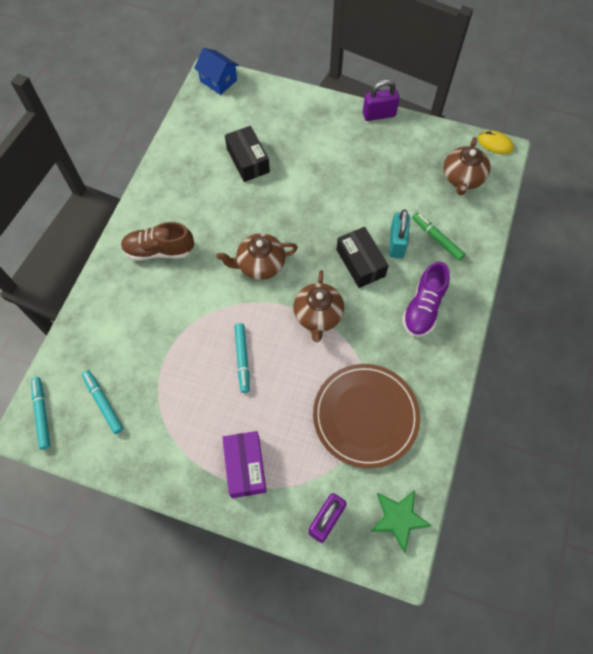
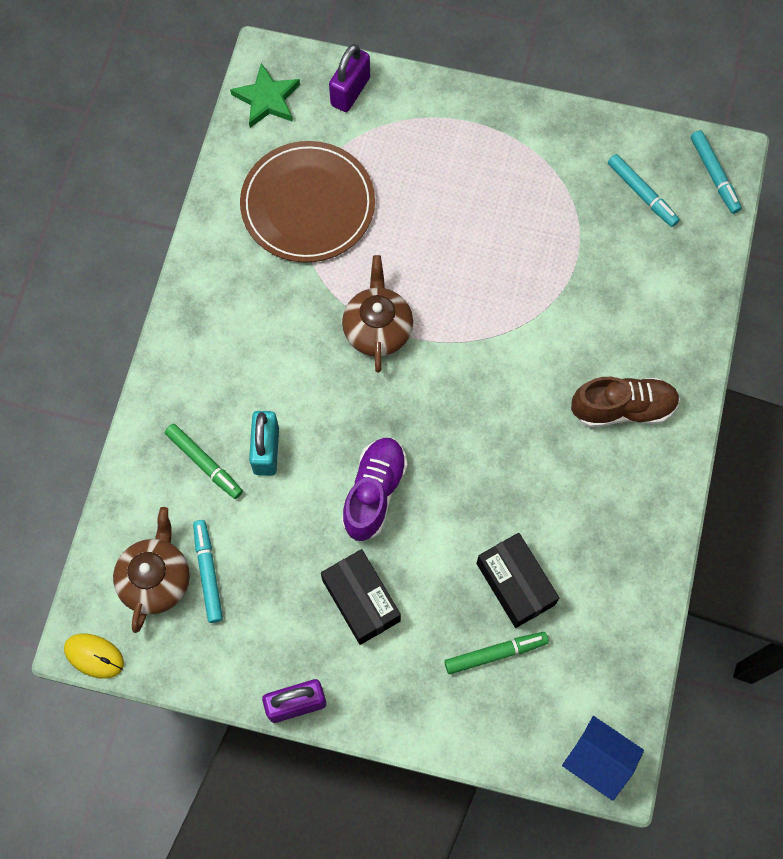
camera: 175 degrees right, 5 degrees up
brown teapot [216,233,298,280] -> none
purple box [222,431,267,498] -> none
turquoise marker [234,323,250,393] -> turquoise marker moved to [193,520,223,623]
black box [336,227,389,288] -> black box moved to [321,549,401,645]
purple shoe [402,261,450,337] -> purple shoe moved to [342,438,407,541]
none -> green marker [444,632,549,674]

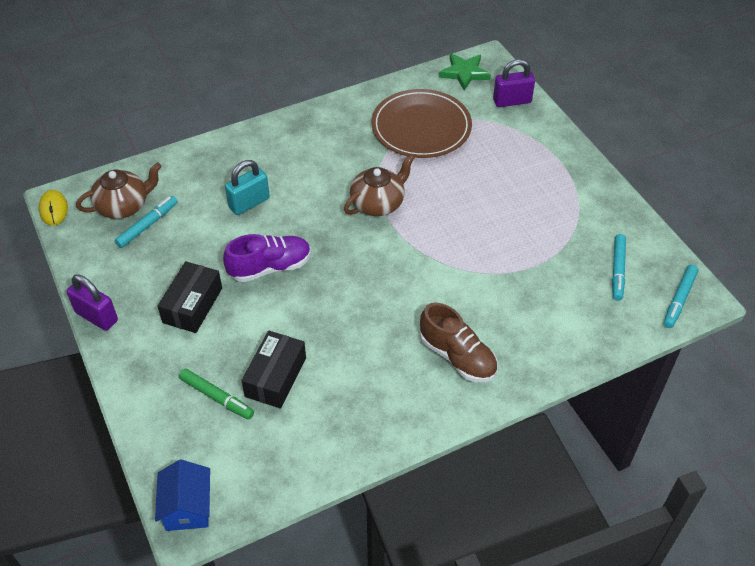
camera: 50 degrees right, 20 degrees down
green marker [165,424,243,499] -> none

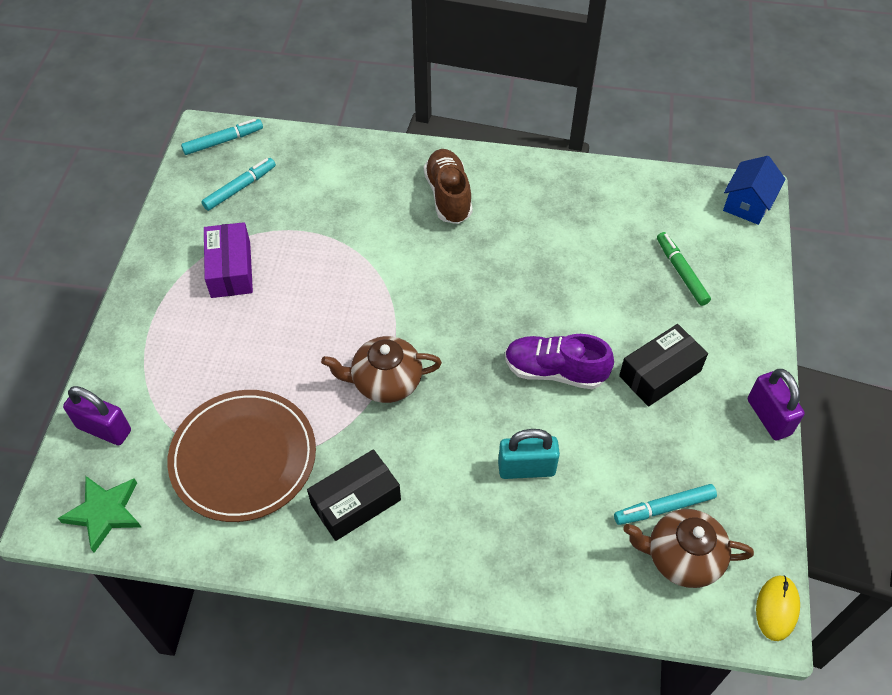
camera: 145 degrees left, 5 degrees up
black box [241,331,306,409] -> black box moved to [307,449,401,541]
none -> purple box [204,222,253,298]

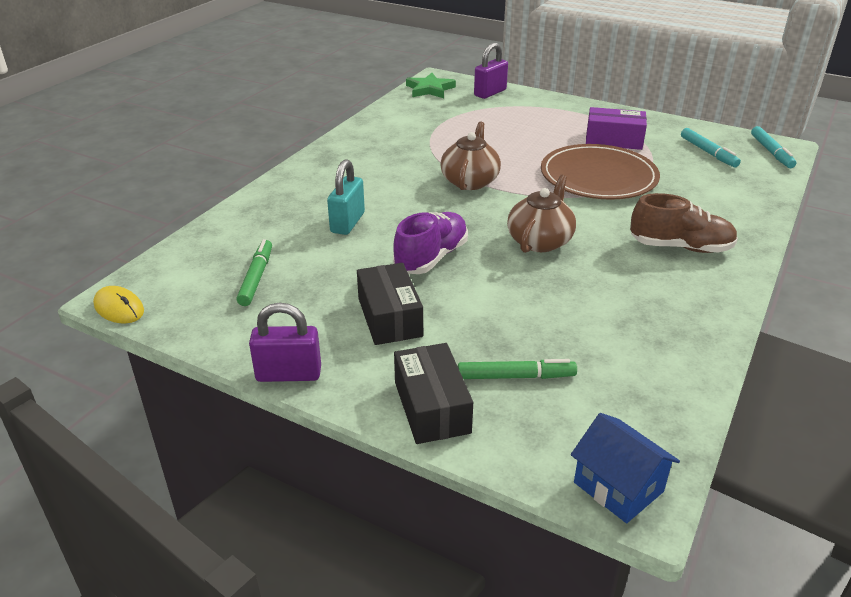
camera: 110 degrees right, 20 degrees down
brown plate [167,390,316,522] -> brown plate moved to [541,144,660,200]
black box [307,449,401,541] -> black box moved to [394,343,473,444]
turquoise marker [614,484,717,525] -> green marker [236,239,272,306]
brown teapot [623,509,754,588] -> brown teapot moved to [507,175,576,253]

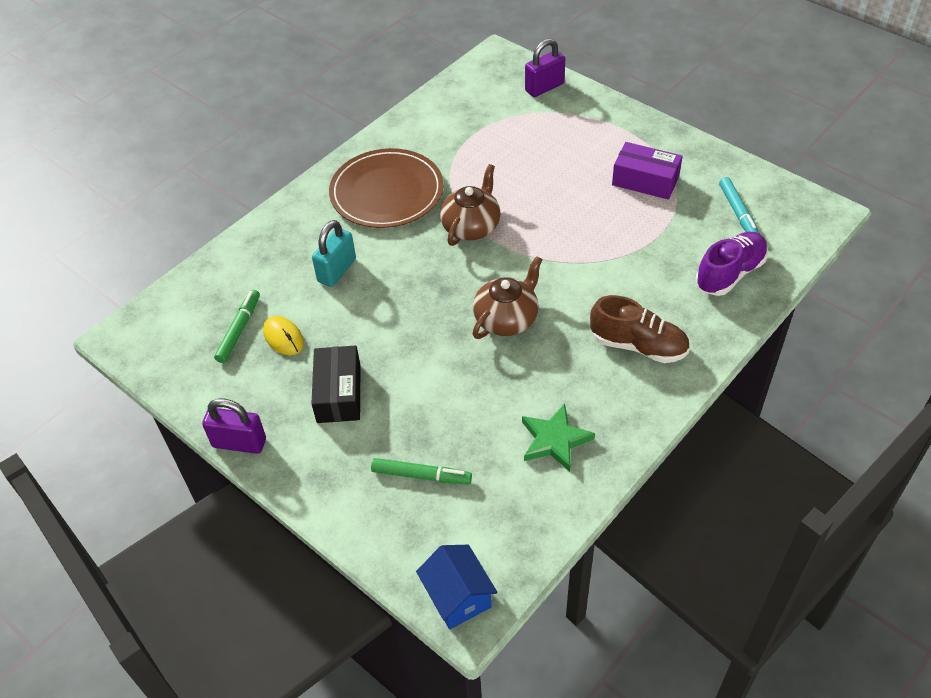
camera: 15 degrees right, 15 degrees up
yellow mouse [93,286,144,323] -> yellow mouse moved to [263,316,304,355]
purple shoe [393,212,468,274] -> purple shoe moved to [696,232,768,296]
black box [394,343,473,444] -> none
green star [406,73,456,98] -> green star moved to [522,404,595,472]
brown plate [541,144,660,200] -> brown plate moved to [329,148,444,228]
turquoise marker [751,126,796,168] -> none

